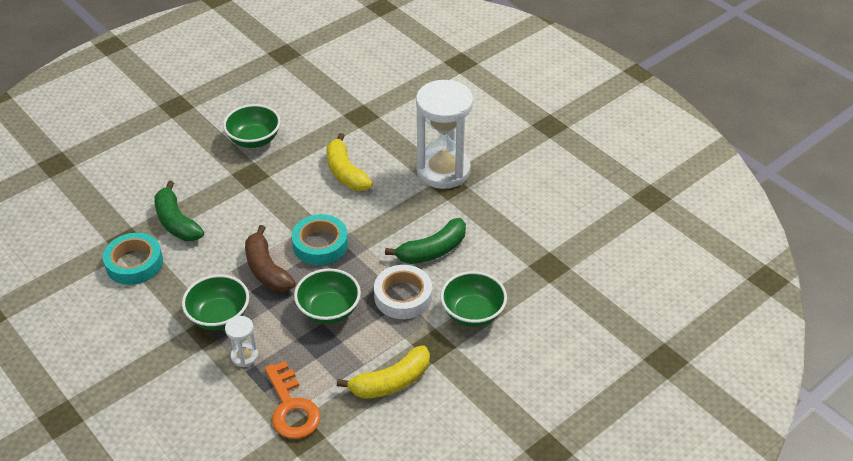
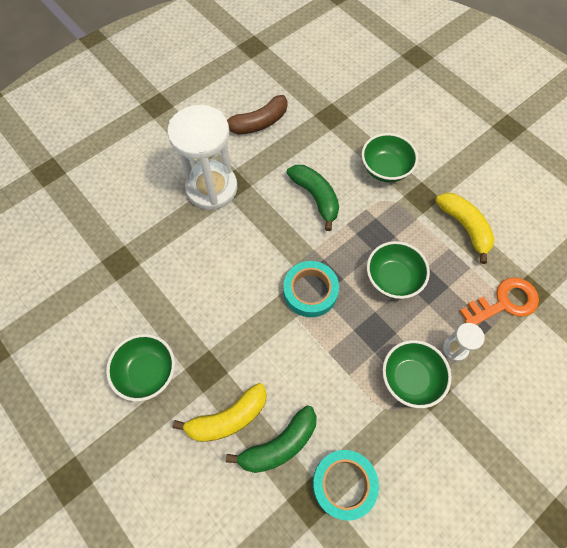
camera: 90 degrees left, 20 degrees up
brown banana [245,225,296,292] -> brown banana moved to [227,95,287,134]
yellow banana [326,133,373,191] -> yellow banana moved to [173,383,267,442]
white tape [374,265,432,319] -> none

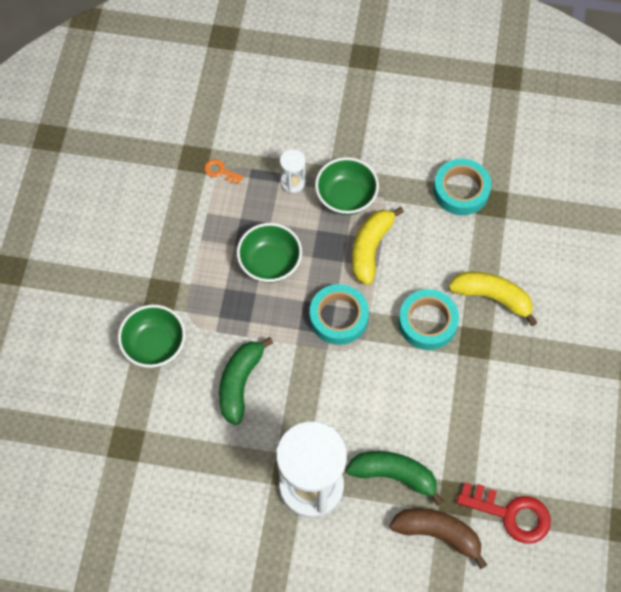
camera: 130 degrees left, 0 degrees up
green bowl [106,334,175,401] -> none
green banana [226,406,317,473] -> green banana moved to [346,451,443,506]
brown banana [227,95,287,134] -> brown banana moved to [390,508,487,569]
yellow banana [435,193,495,264] -> yellow banana moved to [352,207,404,285]
orange key [460,277,539,325] -> orange key [204,159,243,184], size x0.49
none -> turquoise tape [398,289,459,350]
none -> red key [456,483,551,544]

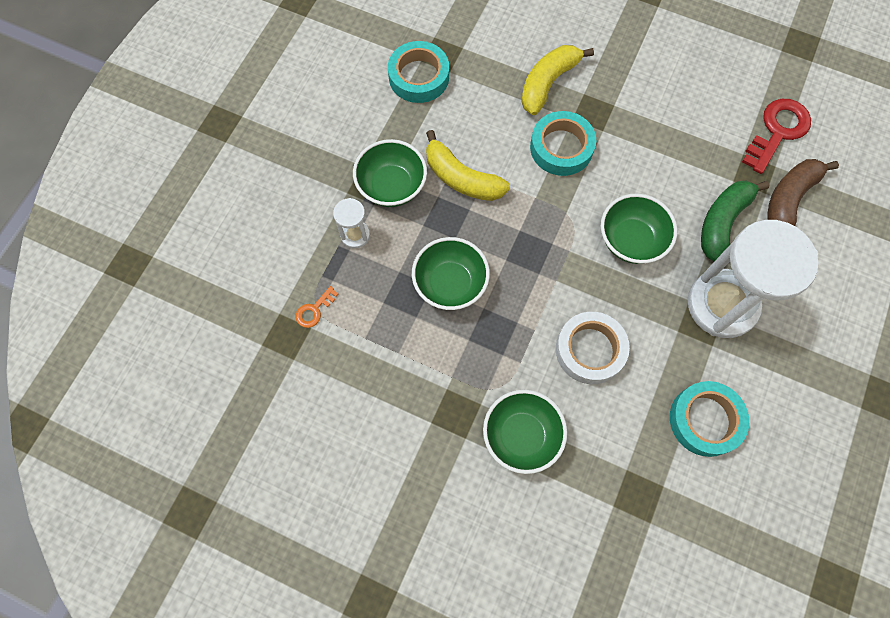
camera: 75 degrees left, 5 degrees up
green banana [219,337,273,425] -> white tape [556,312,630,384]
turquoise tape [310,284,369,345] -> turquoise tape moved to [670,381,749,457]
none -> green bowl [601,193,678,264]

